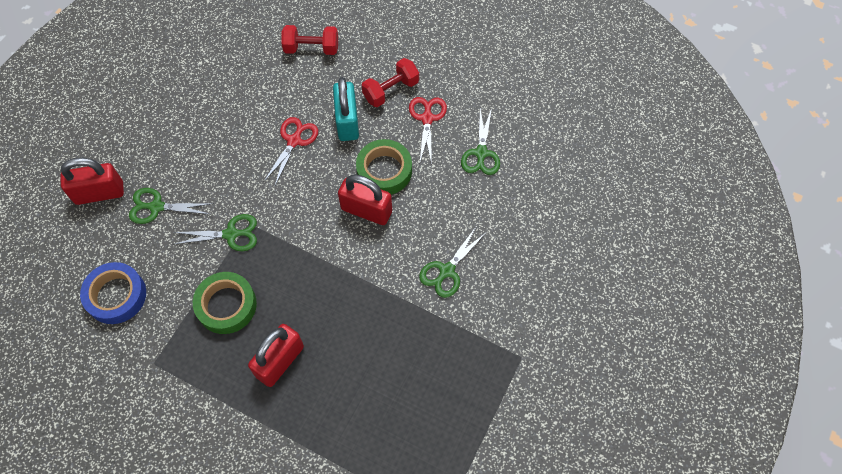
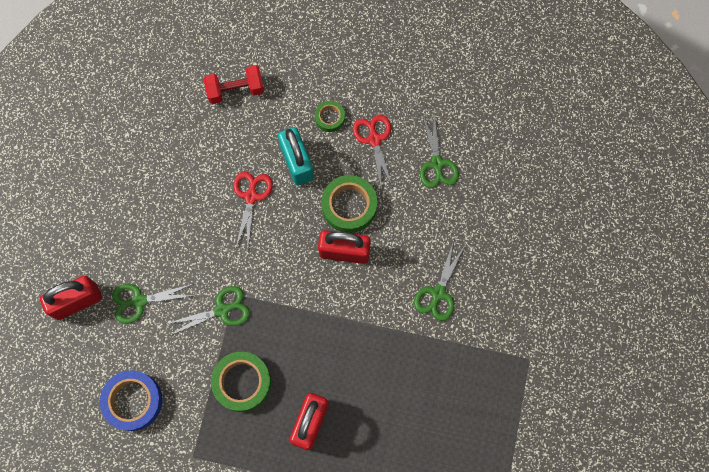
camera: 15 degrees left, 10 degrees up
red dumbbell [362,58,419,107] -> green tape [315,101,345,132]

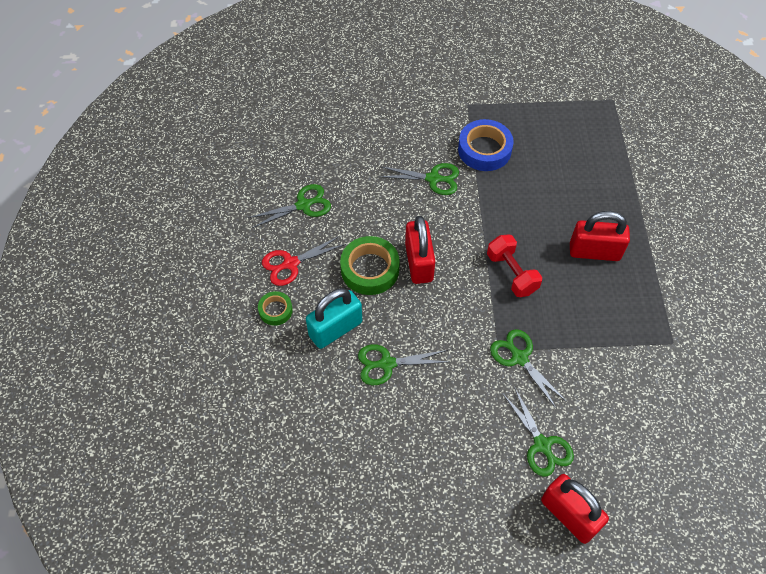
camera: 105 degrees left, 15 degrees down
blue tape [100,370,162,431] -> blue tape moved to [458,119,514,171]
red dumbbell [204,65,264,104] -> red dumbbell moved to [487,234,542,297]
green tape [211,352,271,412] -> none
red scissors [233,172,273,247] -> green scissors [358,344,448,385]

